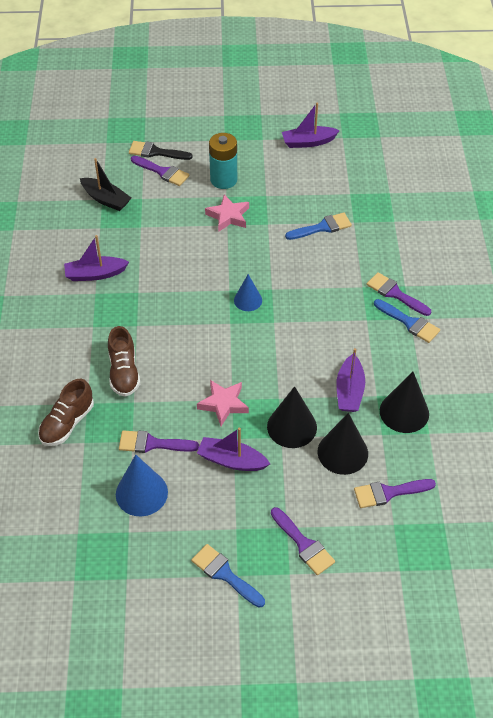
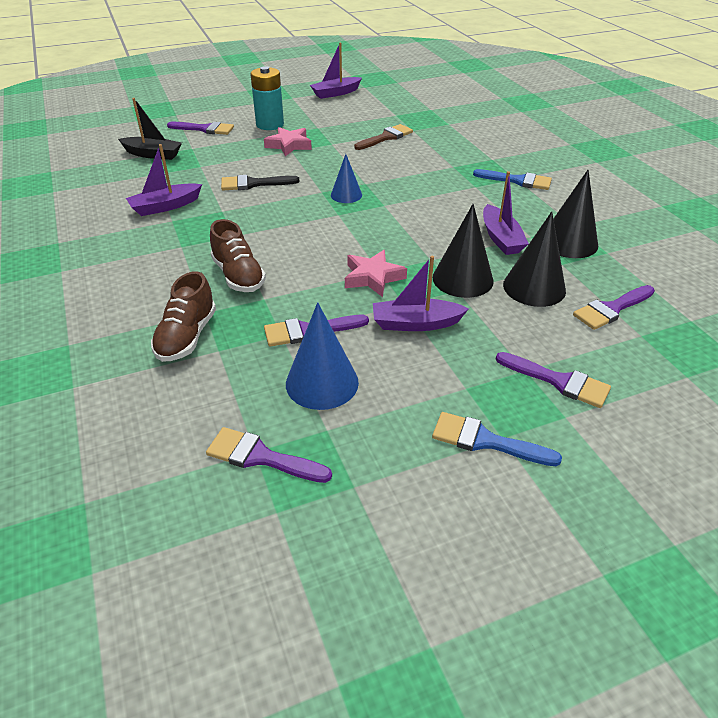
camera: 20 degrees left, 10 degrees down
black brush [129,141,193,160] -> black brush moved to [221,175,300,190]
blue brush [285,213,352,240] -> brown brush [354,124,413,150]
purple brush [366,272,431,316] -> purple brush moved to [206,427,332,483]

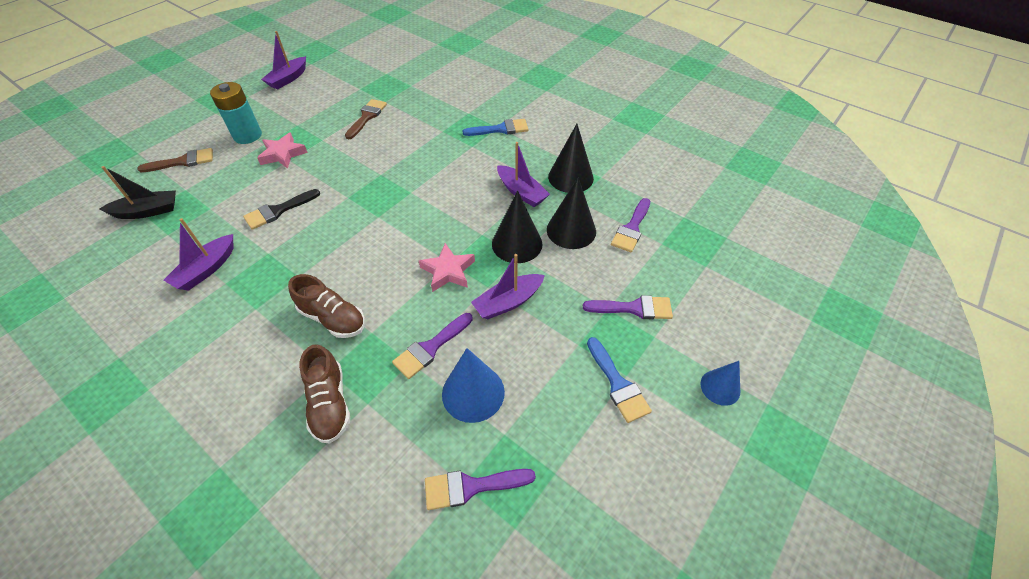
camera: 30 degrees left, 10 degrees up
purple brush [167,122,234,135] -> brown brush [137,148,213,172]
blue cone [331,154,362,203] -> blue cone moved to [700,361,740,406]
blue brush [432,412,562,466] -> blue brush turned 105 degrees counterclockwise [587,337,652,423]

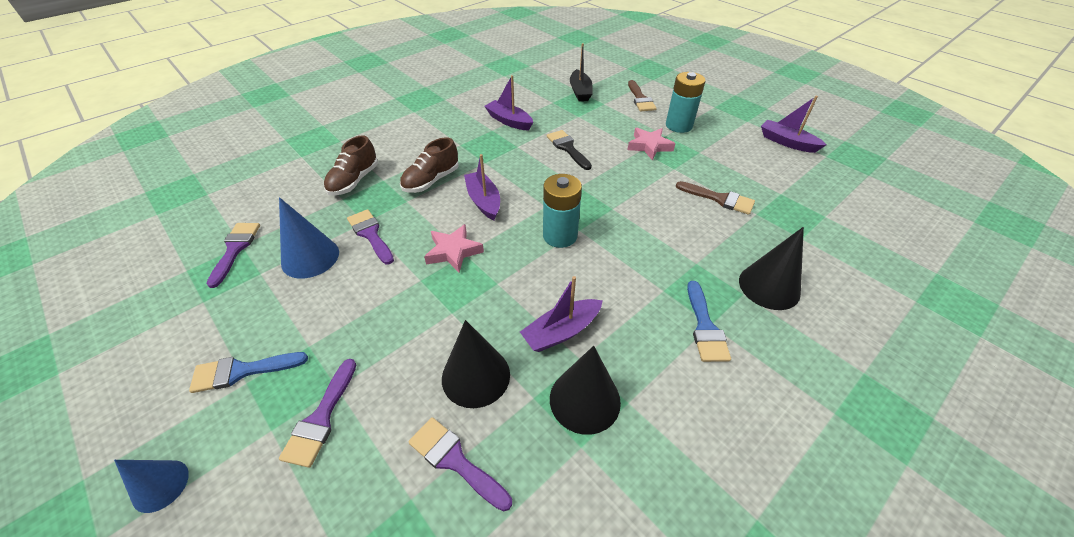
camera: 100 degrees right, 5 degrees down
brown shoe [299,344,350,444] -> brown shoe turned 60 degrees counterclockwise [324,135,378,196]
purple boat [471,254,545,319] -> purple boat moved to [464,154,500,221]
black cone [492,191,542,263] -> black cone moved to [739,227,804,310]
none -> turquoise battery [543,174,582,248]

